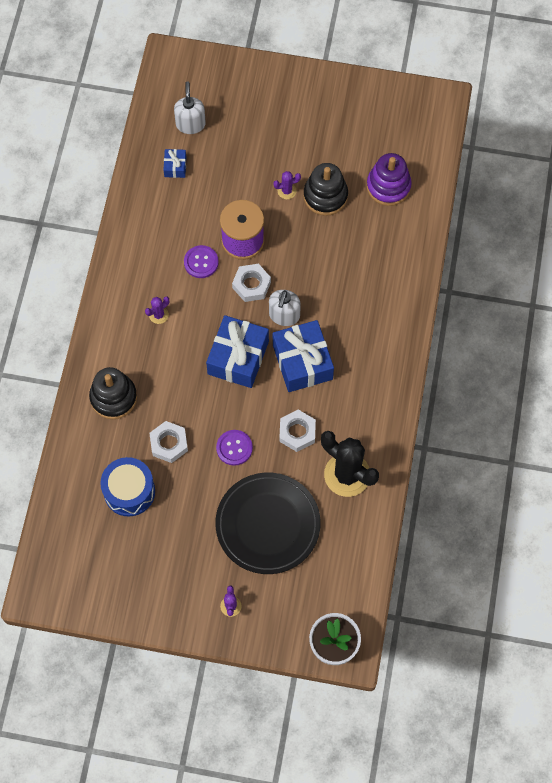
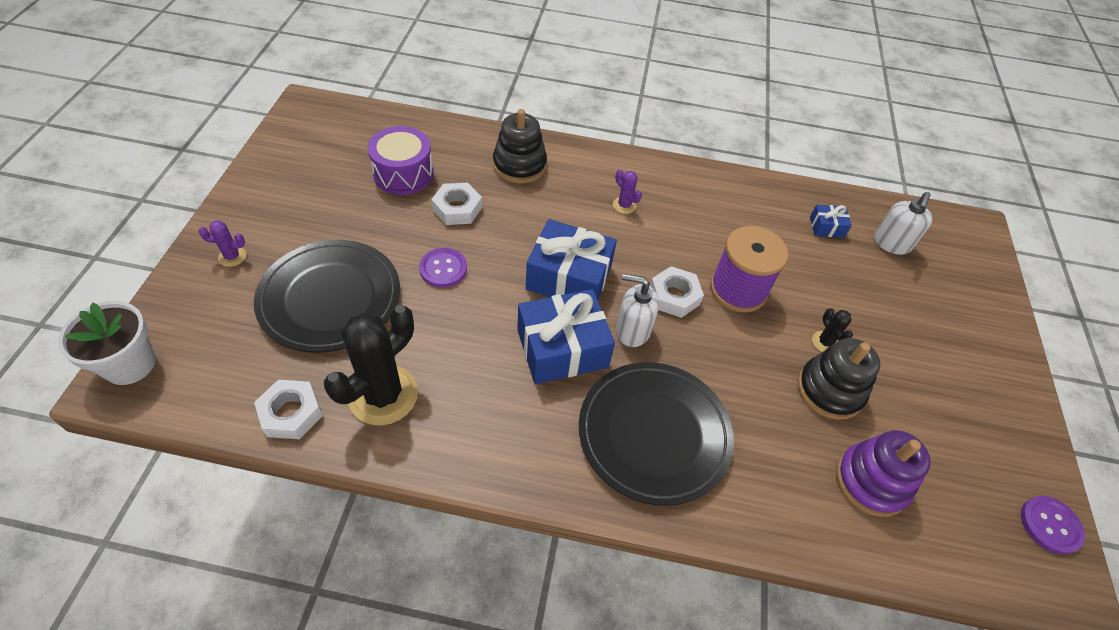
camera: 85 degrees right, 15 degrees down
blue drum [100,457,155,516] -> purple drum [368,126,434,195]
white soap dispenser [174,81,206,134] -> white soap dispenser turned 120 degrees clockwise [874,192,932,255]
purple button [184,245,219,278] -> purple button moved to [1021,496,1085,555]
purple cactus [273,171,301,199] -> black cactus [812,308,853,352]
white nut [279,410,316,452] -> white nut moved to [254,379,323,439]
none -> black plate [579,362,734,506]

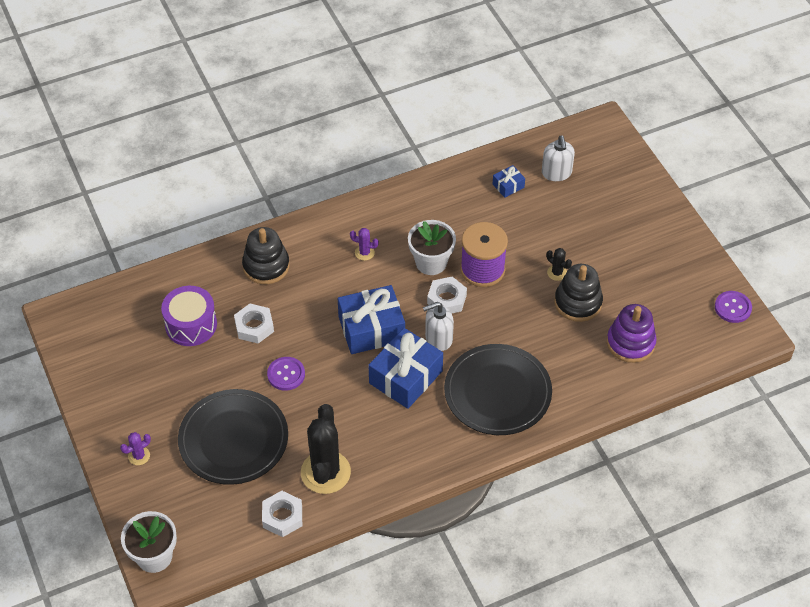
camera: 30 degrees left, 0 degrees up
none -> white flower pot [408,220,456,275]

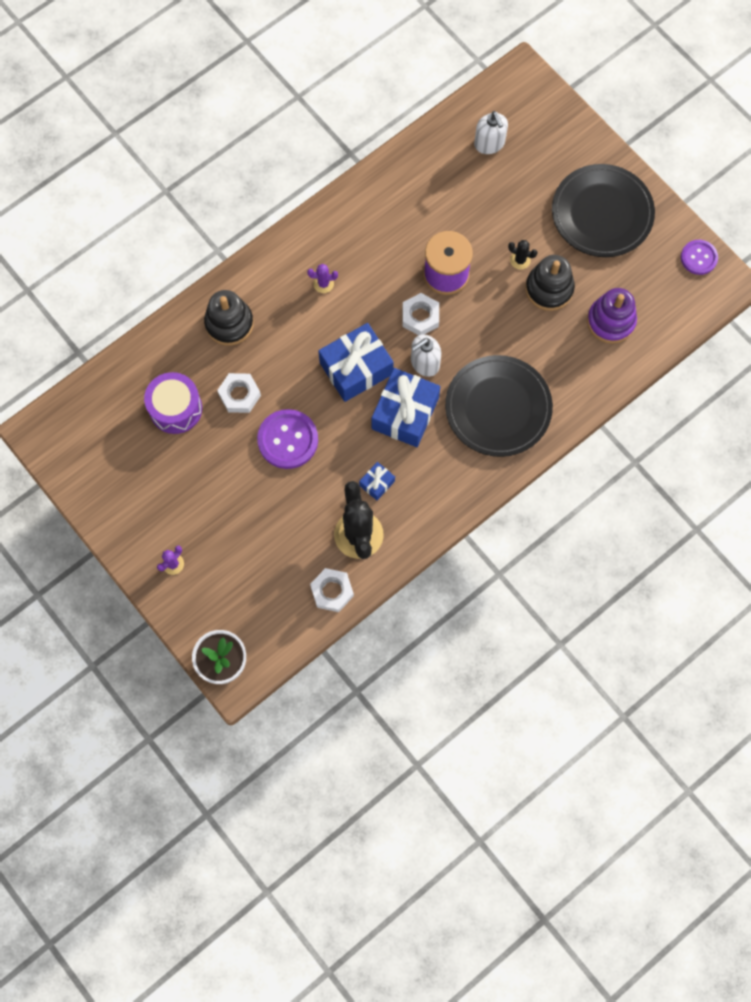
camera: 15 degrees left, 20 degrees up
black plate [178,389,288,485] -> black plate moved to [552,164,655,257]
purple button [267,357,305,391] -> purple button [257,409,318,469], size x1.59
white flower pot [408,220,456,275] -> none
blue gift [493,165,525,198] -> blue gift moved to [359,462,395,500]

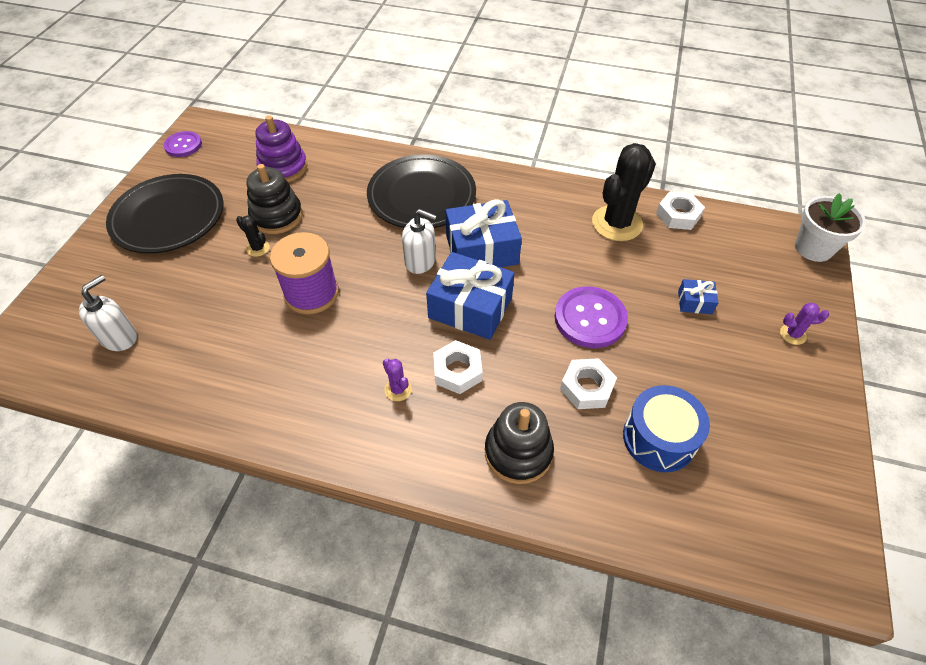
camera: 125 degrees left, 20 degrees down
purple drum [144,372,202,434] -> blue drum [623,385,710,472]
blue gift [359,462,395,500] -> blue gift moved to [678,279,719,314]
white nut [403,293,439,335] -> white nut moved to [433,340,483,394]
black cactus [508,240,537,269] -> black cactus turned 45 degrees counterclockwise [236,215,270,257]

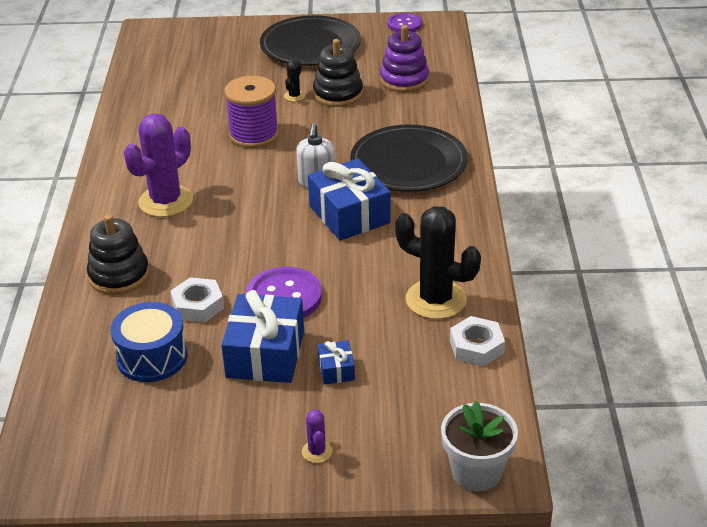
camera: 75 degrees right, 15 degrees down
white soap dispenser [79,275,137,351] -> none
purple cactus [383,359,412,401] -> purple cactus [124,113,193,217], size x2.27
blue gift [426,252,515,340] -> blue gift moved to [221,290,304,383]
white nut [433,340,483,394] -> none

